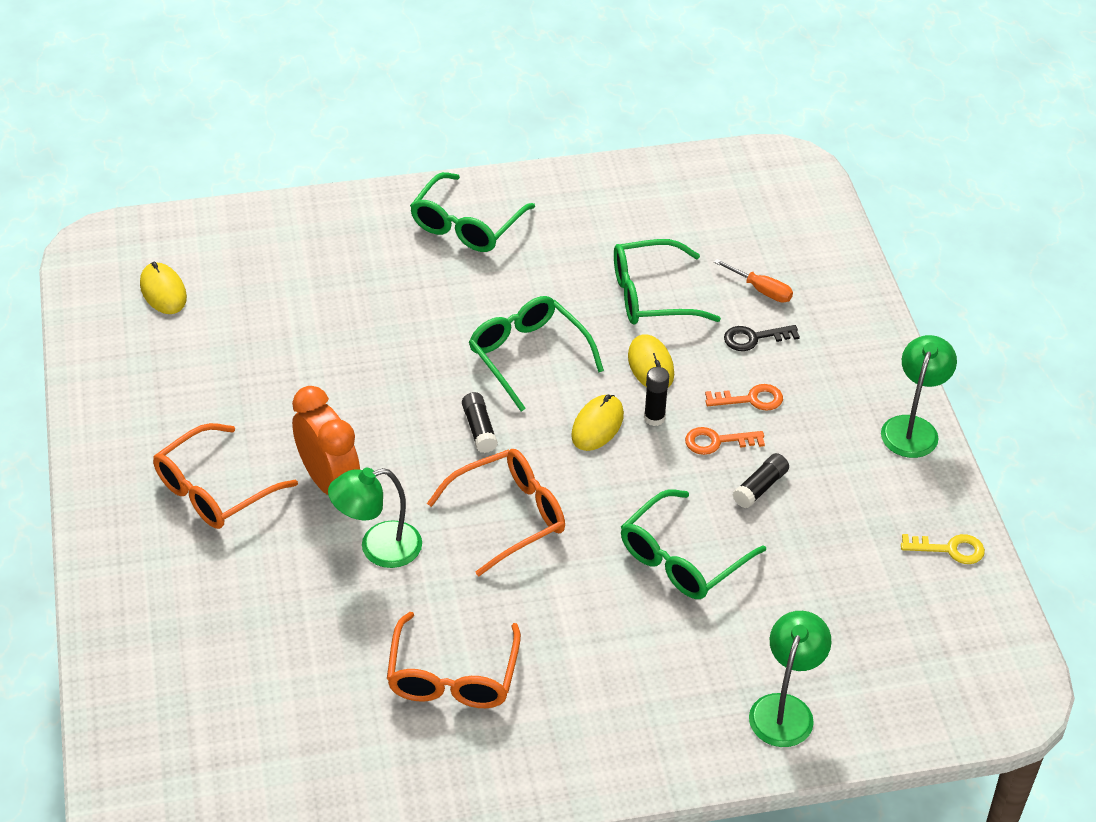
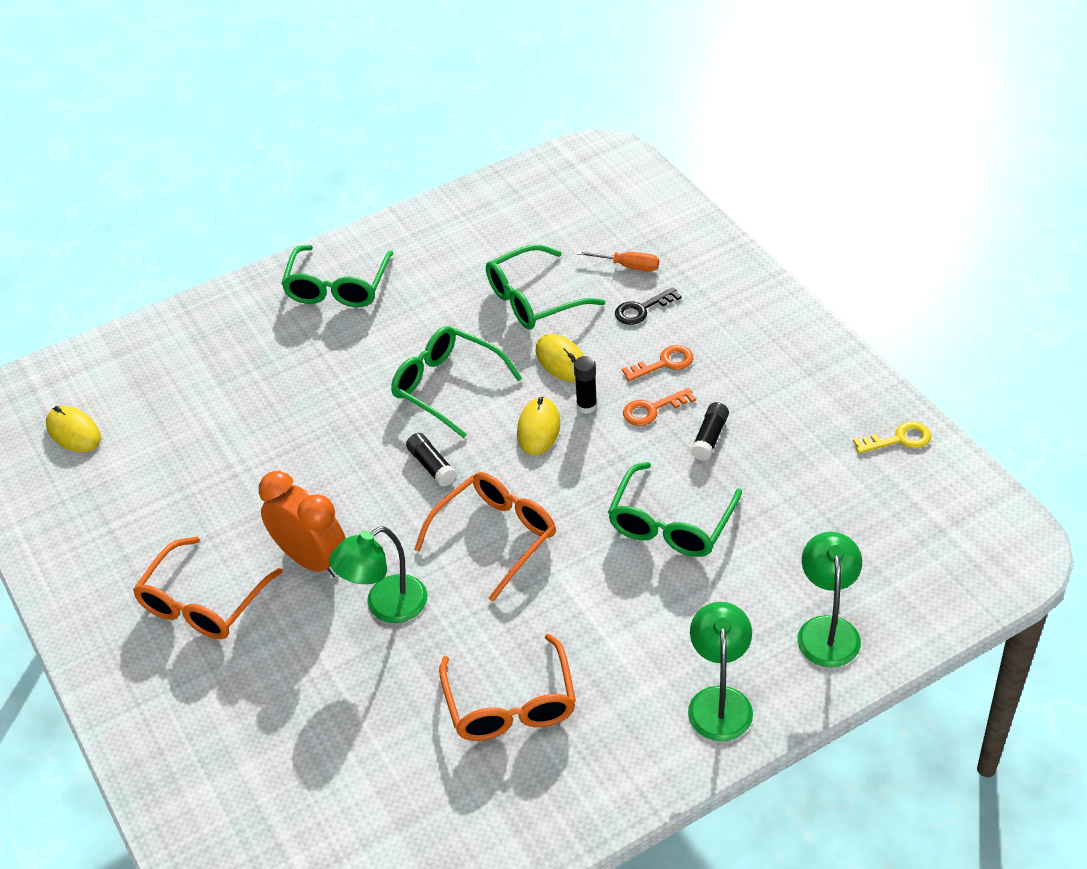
camera: 15 degrees left, 0 degrees up
green lamp [881,335,957,458] -> green lamp moved to [688,602,753,741]

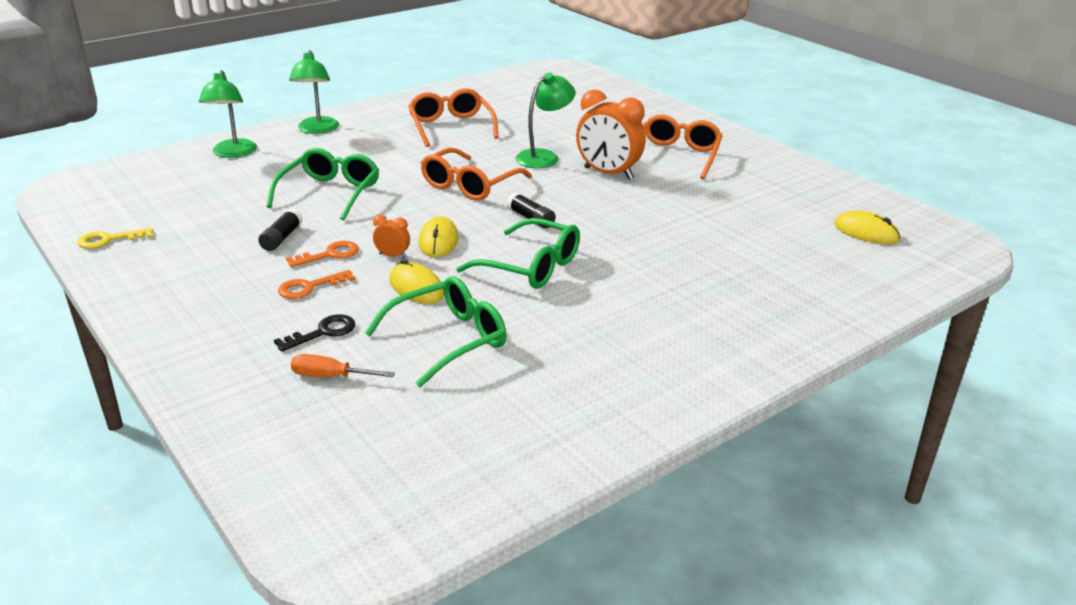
camera: 170 degrees right, 15 degrees down
green glasses [281,245,393,307] -> none
black glue stick [574,356,597,414] -> orange clock [373,215,410,258]

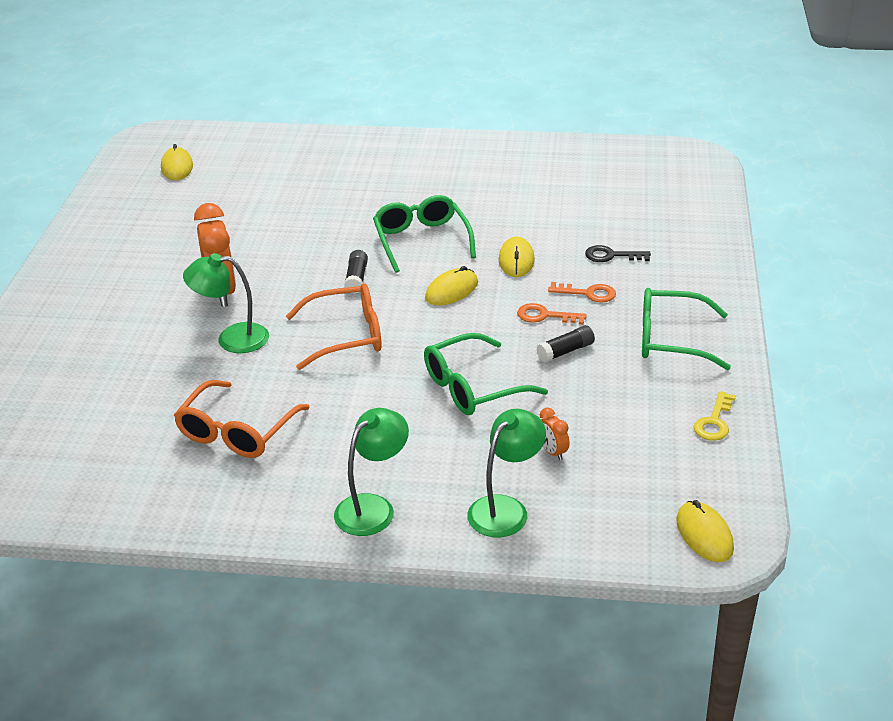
camera: 135 degrees left, 5 degrees up
yellow key [77,228,153,249] -> yellow key turned 90 degrees clockwise [694,391,736,441]
orange screwdriver [291,354,395,377] -> none
green glasses [365,276,507,387] -> green glasses moved to [642,288,731,370]
orange clock [373,215,410,258] -> orange clock moved to [540,407,570,461]
orange glasses [630,115,723,179] -> none
none -> yellow mouse [676,500,734,562]

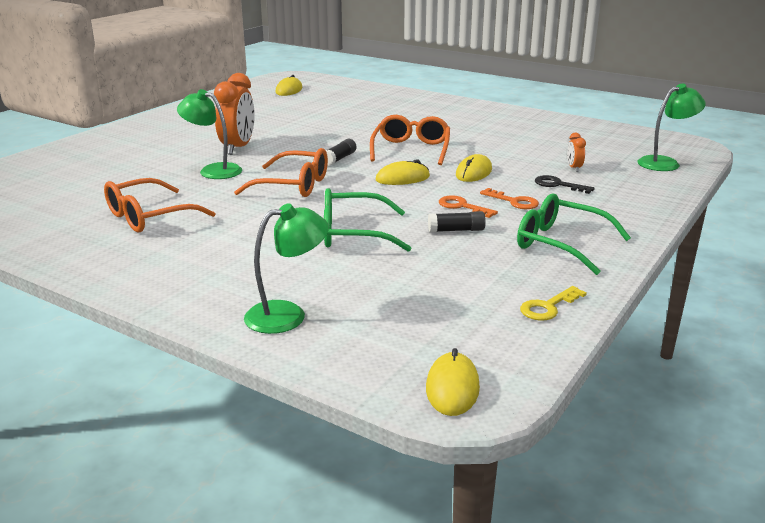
camera: 25 degrees right, 10 degrees down
green lamp [334,408,409,536] -> green lamp moved to [637,83,706,171]
green glasses [373,195,476,273] -> orange glasses [370,115,450,165]
orange clock [540,407,570,461] -> orange clock moved to [567,132,586,172]

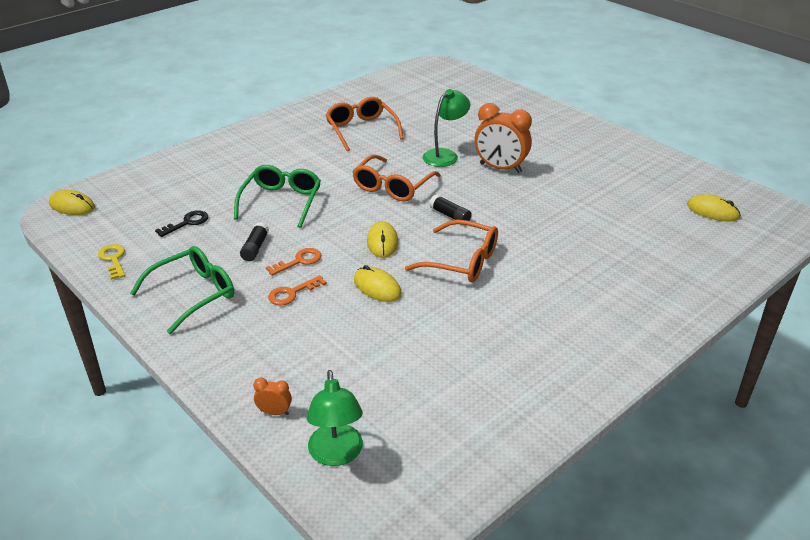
camera: 105 degrees right, 10 degrees up
green lamp [244,203,329,334] -> none
black key [535,175,594,194] -> black key moved to [155,210,208,237]
orange clock [567,132,586,172] -> orange clock moved to [253,378,292,415]

